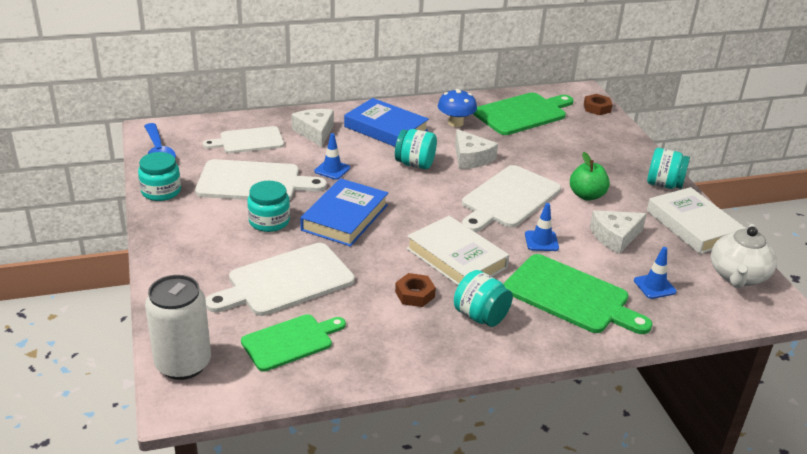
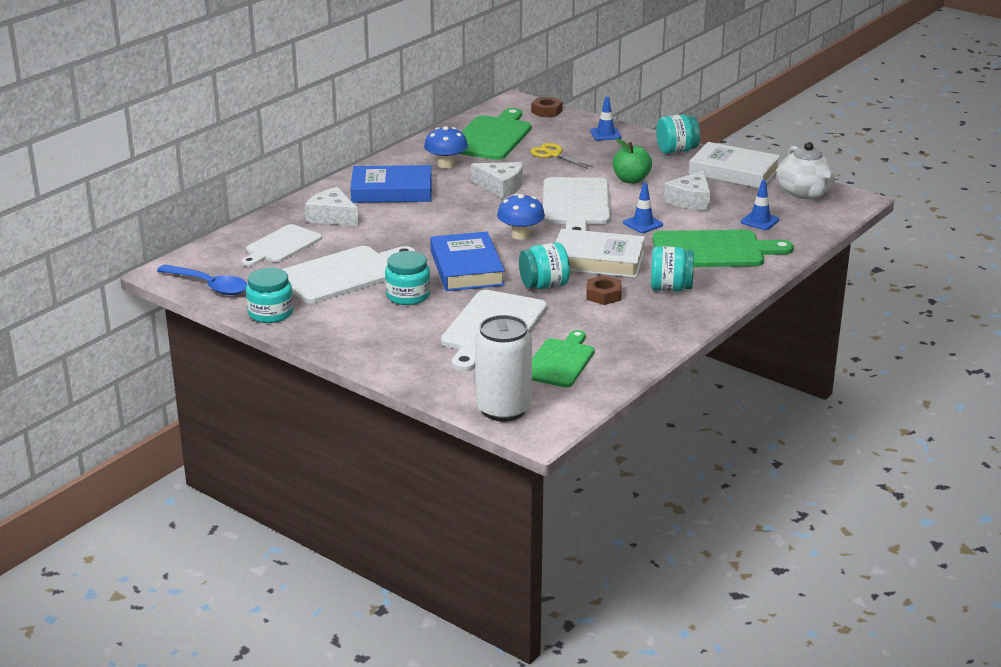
camera: 35 degrees left, 5 degrees down
blue traffic cone [314,133,350,180] -> blue traffic cone moved to [590,97,622,141]
turquoise jar [395,129,437,169] -> turquoise jar moved to [519,242,570,289]
none -> blue mushroom [497,194,545,240]
none -> yellow scissors [530,143,593,169]

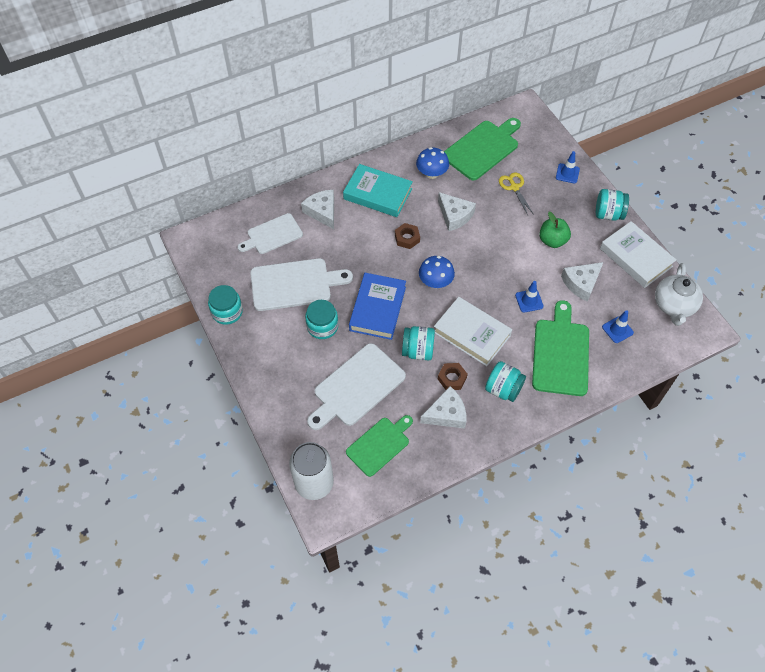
camera: 25 degrees right, 30 degrees up
blue spoon [157,265,247,295] -> none
blue book [350,165,432,203] -> turquoise book [343,164,413,217]
brown nut [531,97,563,117] -> brown nut moved to [395,223,420,249]
white cutting board [543,177,610,231] -> none
green cutting board [653,230,794,267] -> green cutting board turned 105 degrees counterclockwise [532,300,589,396]
none -> white cheese [420,386,466,429]

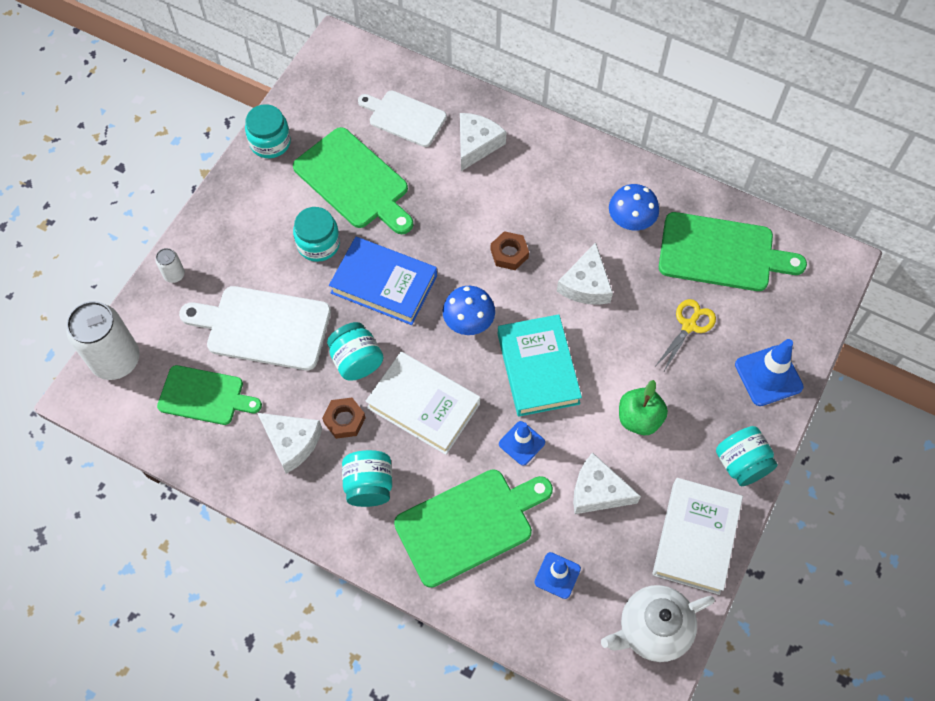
camera: 55 degrees right, 5 degrees up
white cutting board [250,258,353,311] -> green cutting board [293,127,413,234]
turquoise book [343,164,413,217] -> turquoise book moved to [498,314,582,417]
blue book [349,273,406,340] -> blue book turned 45 degrees clockwise [329,237,437,325]
white book [434,297,512,366] -> white book turned 60 degrees counterclockwise [365,352,480,455]
blue traffic cone [556,151,580,183] -> blue traffic cone [735,339,804,406], size x1.56
none -> white can [155,248,185,283]

